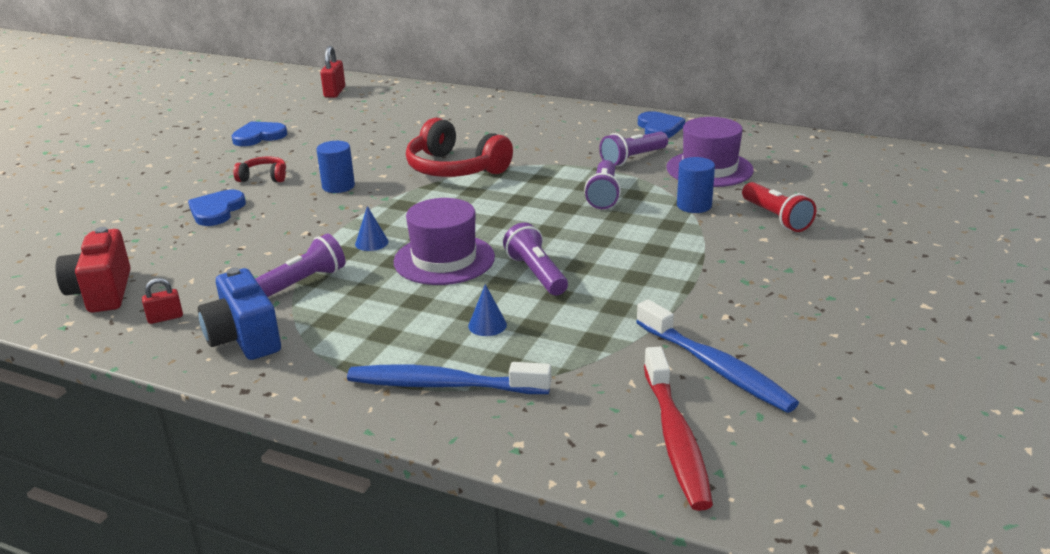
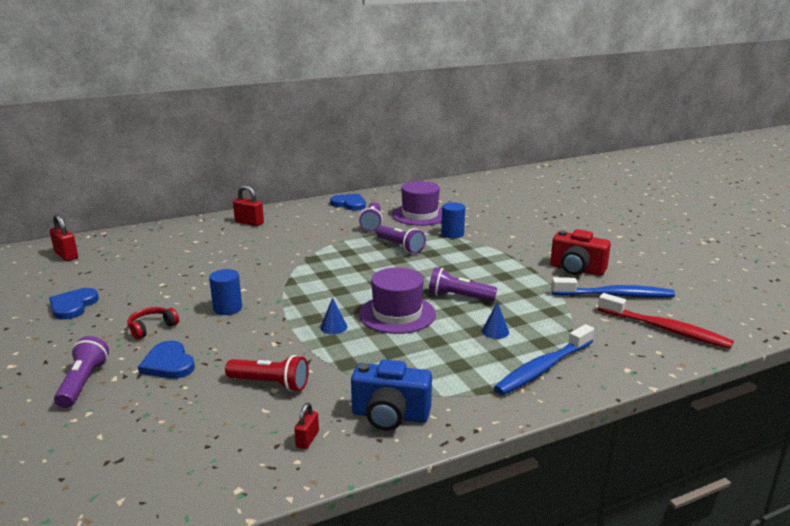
camera: 50 degrees left, 5 degrees down
red camera [55,227,131,313] -> red camera moved to [550,229,611,276]
purple flashlight [255,233,345,297] -> purple flashlight moved to [54,336,109,408]
red headphones [406,118,513,177] -> none
red flashlight [742,182,816,232] -> red flashlight moved to [225,355,309,392]
none -> red padlock [233,185,264,226]

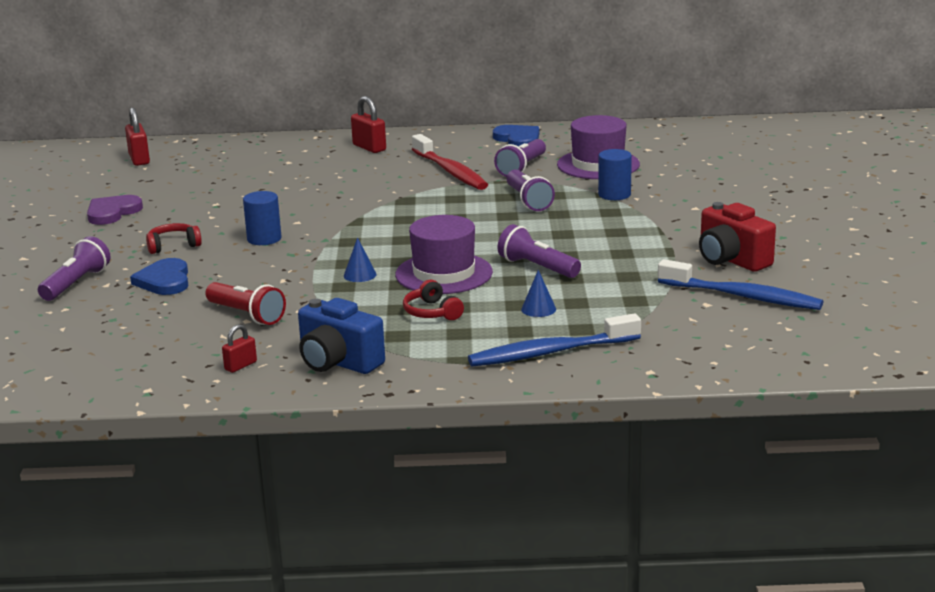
camera: 25 degrees right, 0 degrees up
blue heart [49,288,99,320] -> purple heart [87,195,143,225]
red toothbrush [598,293,734,349] -> red toothbrush moved to [412,134,488,190]
none -> red headphones [403,280,464,320]

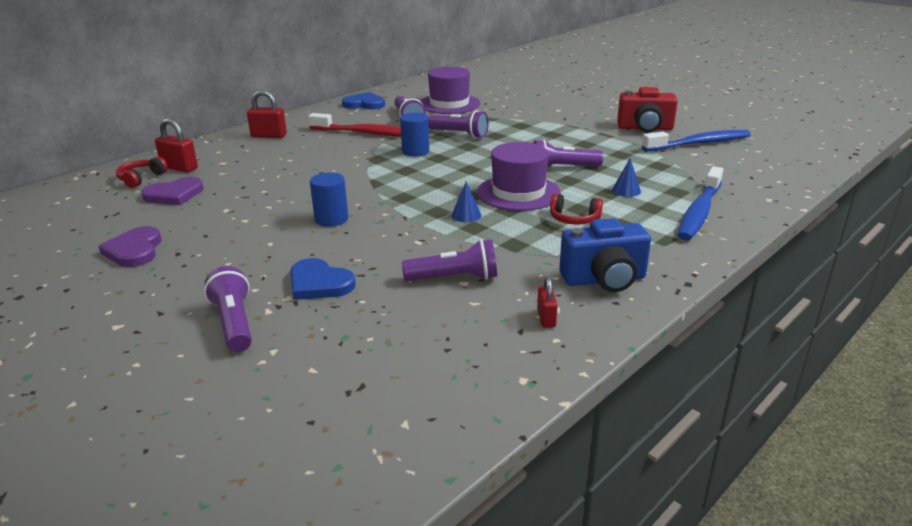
camera: 45 degrees left, 5 degrees up
red padlock [125,107,150,166] -> red padlock moved to [155,118,198,173]
red headphones [146,223,202,254] -> red headphones moved to [116,156,168,188]
red flashlight [205,282,286,325] -> purple flashlight [402,239,497,281]
blue cylinder [598,149,632,200] -> blue cylinder moved to [400,113,429,156]
none -> purple heart [141,177,204,205]

